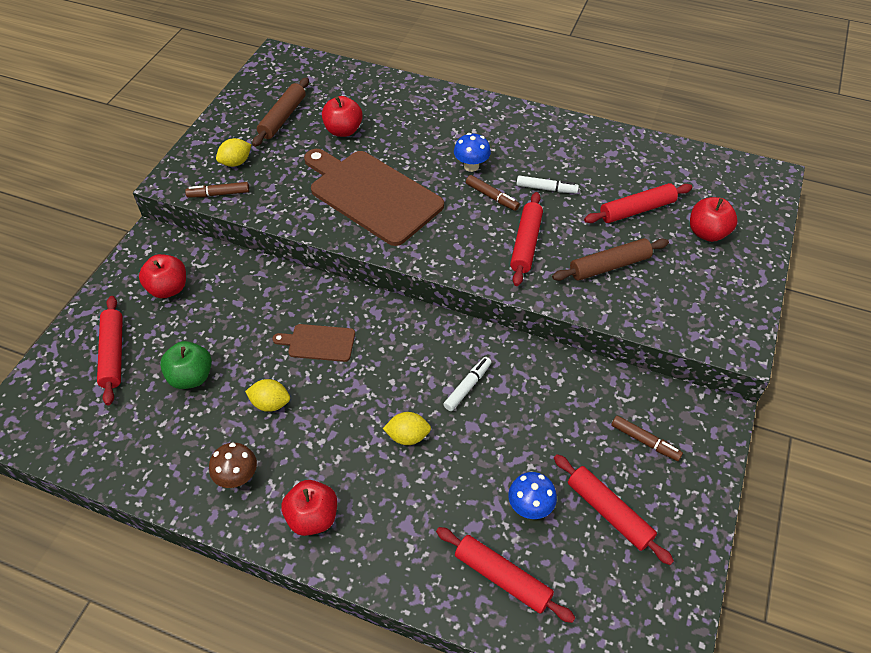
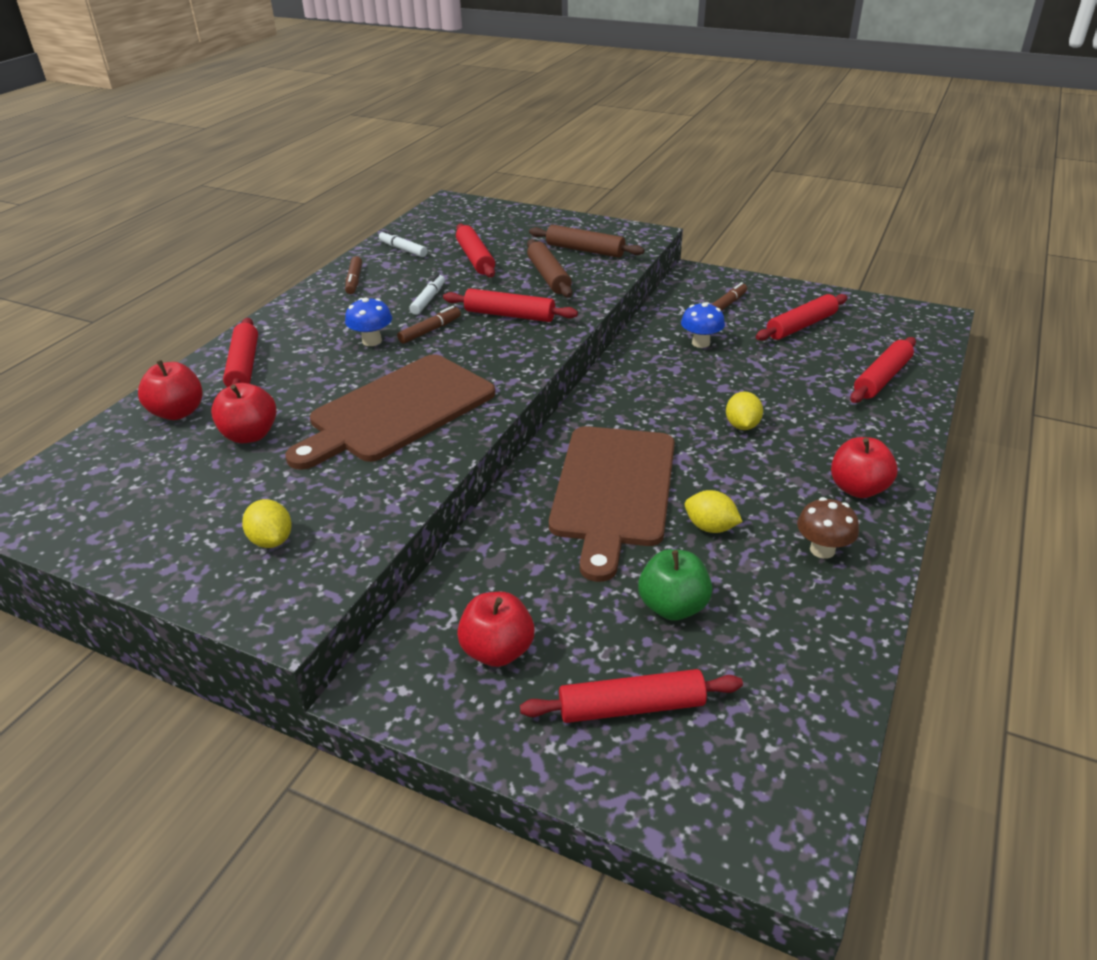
camera: 85 degrees left, 15 degrees down
brown marker [185,182,249,198] -> brown marker moved to [345,256,362,294]
yellow lemon [245,379,290,412] -> yellow lemon turned 75 degrees counterclockwise [685,490,743,533]
brown rolling pin [252,77,309,147] -> brown rolling pin moved to [529,225,644,258]
brown cutting board [273,324,355,362] -> brown cutting board [549,426,675,582], size x2.13
white marker [443,357,491,411] -> white marker moved to [379,230,428,257]
blue mushroom [508,472,557,519] -> blue mushroom moved to [681,302,725,348]
red apple [690,197,738,242] -> red apple moved to [138,360,203,420]
none -> red rolling pin [223,318,258,387]

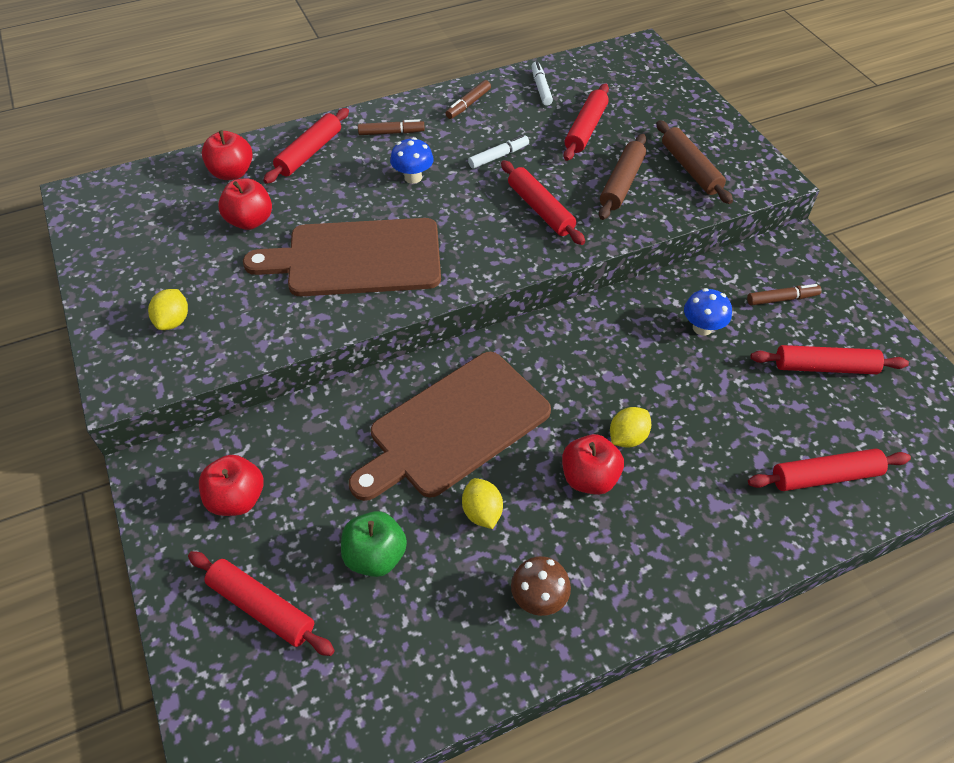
camera: 40 degrees right, 15 degrees up
brown marker [397,306,461,344] -> brown marker moved to [358,119,425,135]
red apple [831,437,898,498] -> red apple moved to [562,434,624,495]

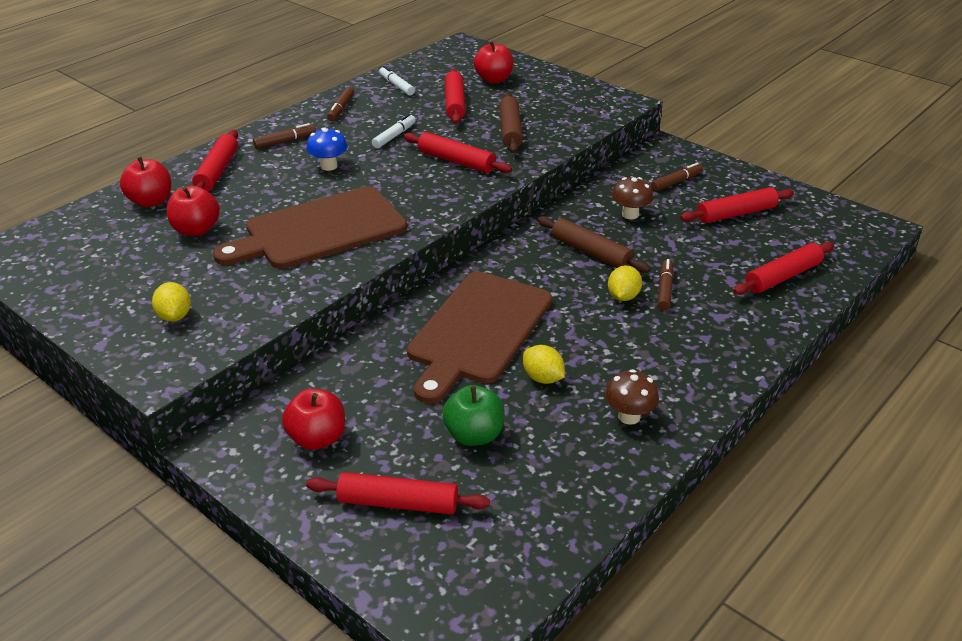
camera: 25 degrees left, 15 degrees down
red apple [562,434,624,495] -> red apple moved to [474,41,514,83]
brown rolling pin [657,120,733,204] -> brown rolling pin moved to [537,216,651,273]
blue mushroom [684,288,732,336] -> brown mushroom [612,177,653,219]
none -> brown marker [658,259,674,310]

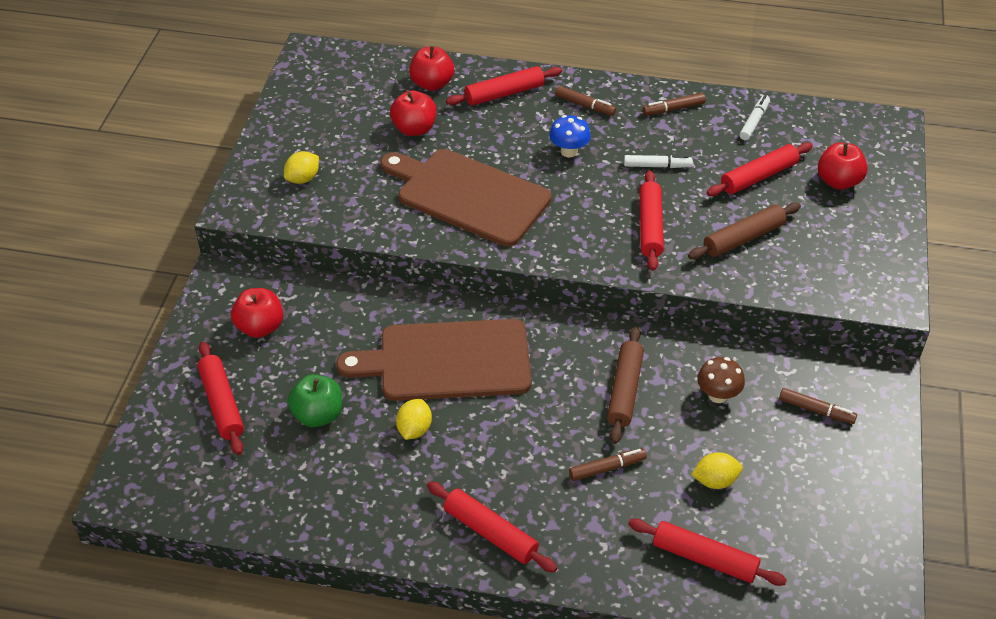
camera: 60 degrees right, 10 degrees up
brown mushroom [605,369,659,425] -> none
yellow lemon [608,265,642,301] -> yellow lemon moved to [691,452,743,489]
red rolling pin [680,187,794,223] -> red rolling pin moved to [427,481,557,572]

